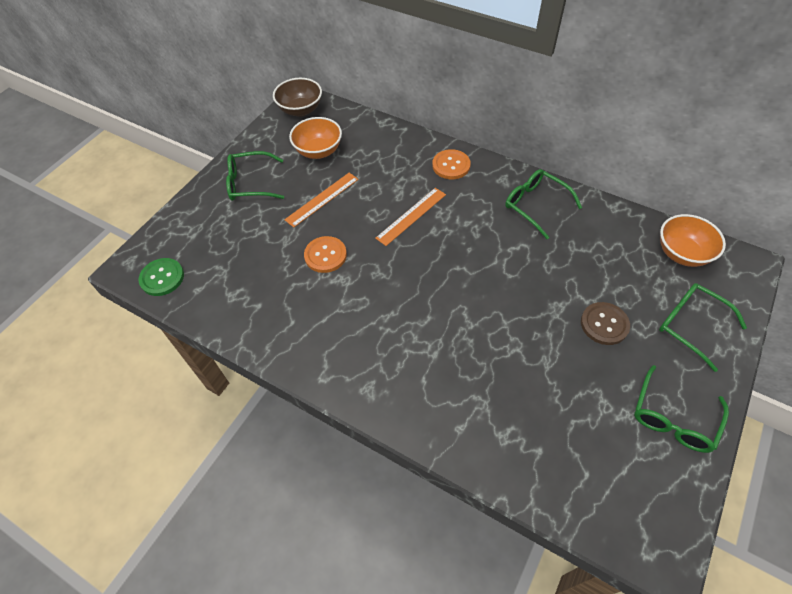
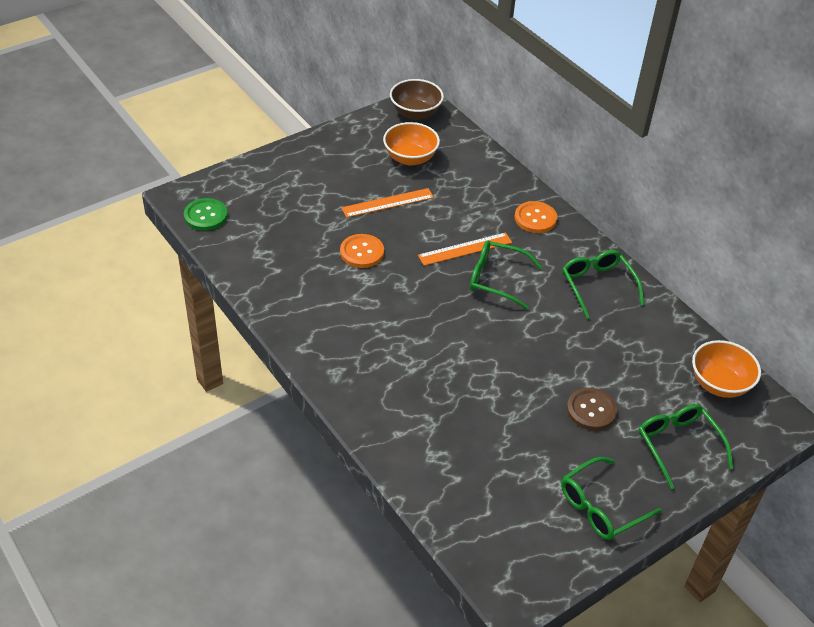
camera: 20 degrees right, 10 degrees down
green glasses [226,151,284,201] -> green glasses moved to [470,241,542,310]

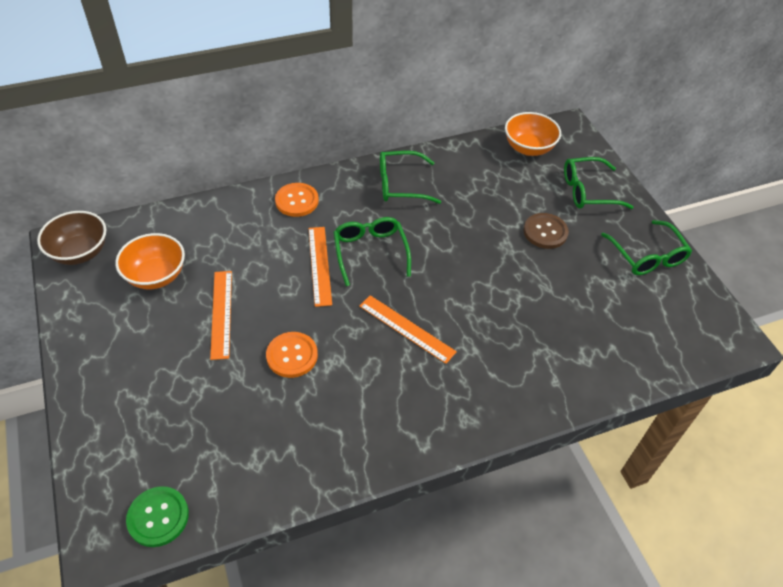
camera: 75 degrees left, 5 degrees up
green glasses [470,241,542,310] -> green glasses turned 135 degrees clockwise [334,217,411,286]
none -> orange ruler [359,295,457,364]

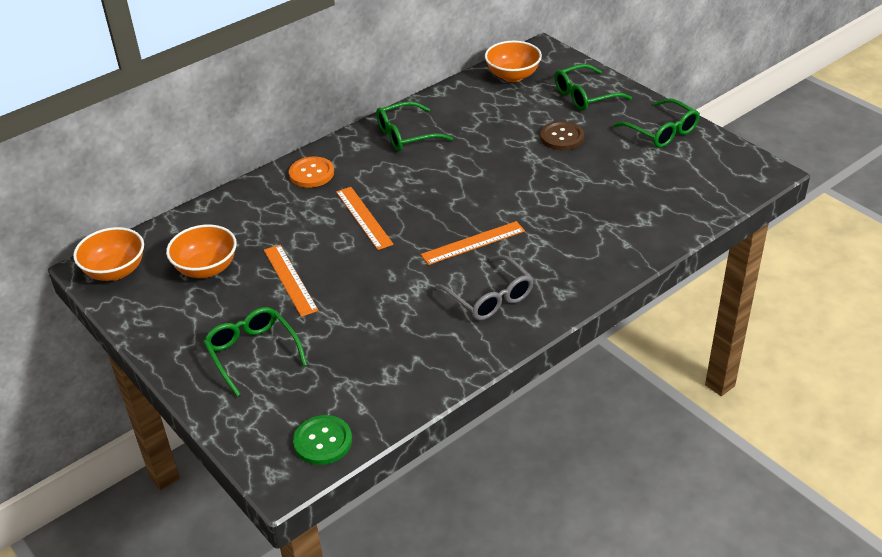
camera: 15 degrees left, 10 degrees down
brown bowl [37,211,106,265] -> orange bowl [73,227,144,281]
orange button [266,332,318,378] -> none
green glasses [334,217,411,286] -> green glasses moved to [204,307,307,397]
orange ruler [359,295,457,364] -> orange ruler turned 45 degrees counterclockwise [421,221,525,265]
none -> grey glasses [435,255,534,320]

